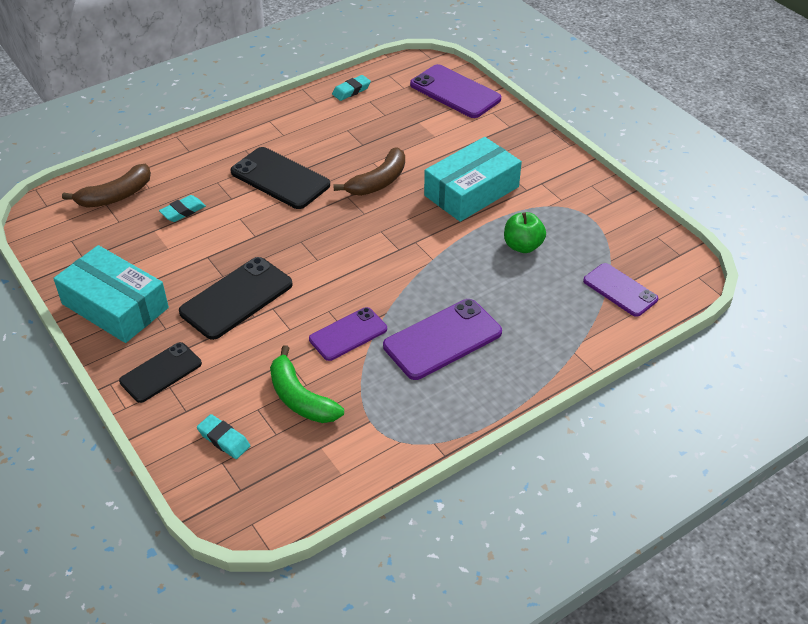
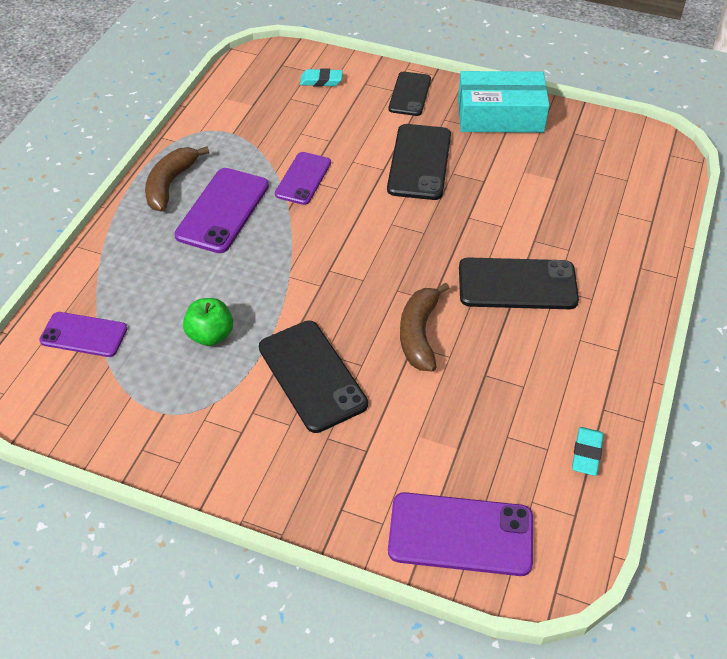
camera: 145 degrees right, 5 degrees up
brown banana [62,164,151,208] -> brown banana moved to [145,146,209,212]
turquoise eraser [159,195,206,222] -> none
green banana [270,345,344,423] -> none
turquoise box [424,137,522,222] -> black phone [259,321,368,433]

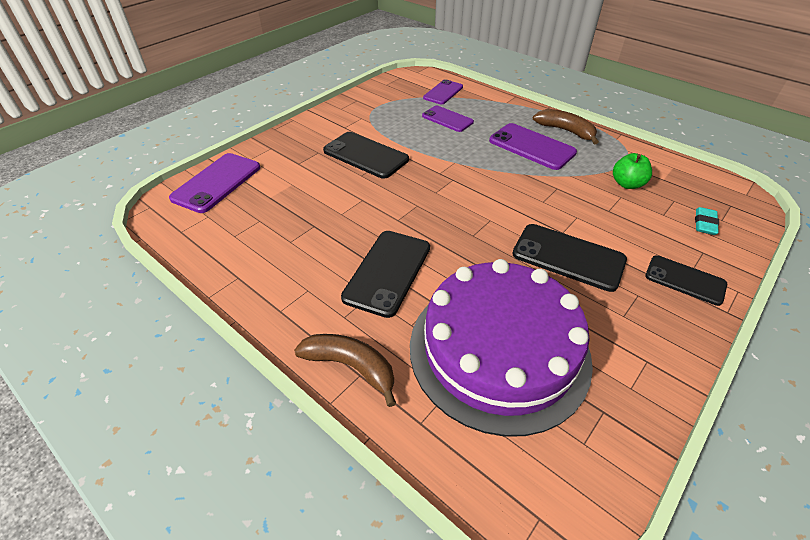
camera: 110 degrees right, 5 degrees down
green apple [183,298,233,346] -> green apple moved to [613,153,652,189]
black phone [259,321,368,433] -> black phone turned 45 degrees clockwise [323,132,409,179]
purple phone [275,152,331,205] -> purple phone moved to [422,106,474,132]
brown banana [400,283,449,371] -> brown banana moved to [294,334,396,407]
turquoise box [458,71,550,133] -> none
turquoise eraser [572,427,603,476] -> none
none -> purple cake [410,259,593,437]

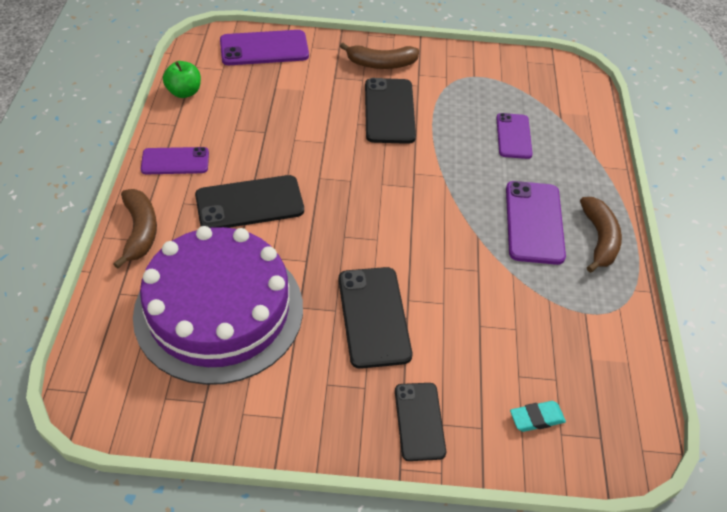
camera: 50 degrees right, 5 degrees up
purple phone [423,79,463,104] -> purple phone moved to [141,147,209,174]
green apple [613,153,652,189] -> green apple moved to [163,61,201,98]
none -> brown banana [340,42,419,69]

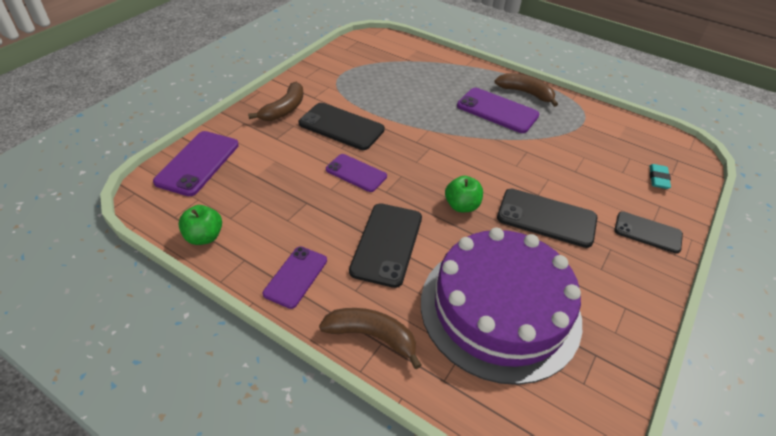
camera: 60 degrees left, 5 degrees down
purple phone [496,113,533,159] -> purple phone moved to [326,154,387,192]
none -> green apple [445,176,483,212]

